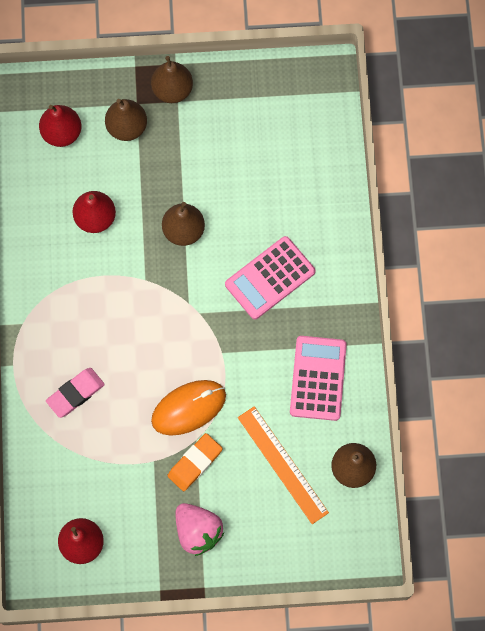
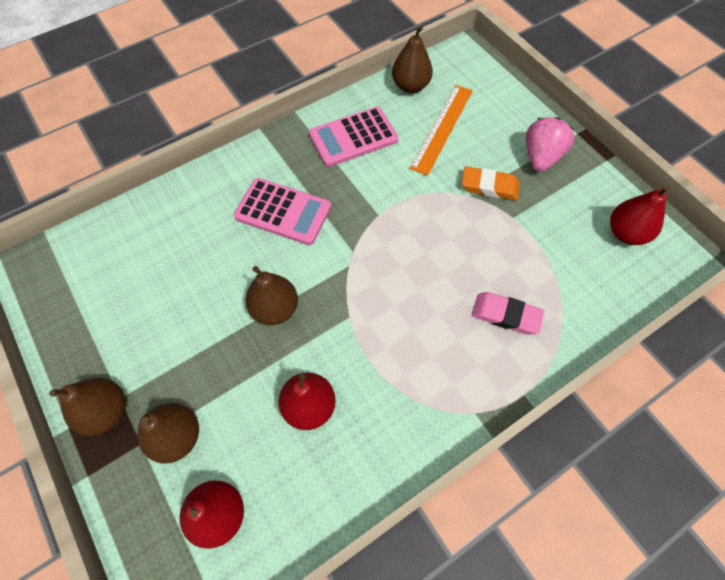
camera: 120 degrees left, 10 degrees down
orange mouse [151,380,226,436] -> none

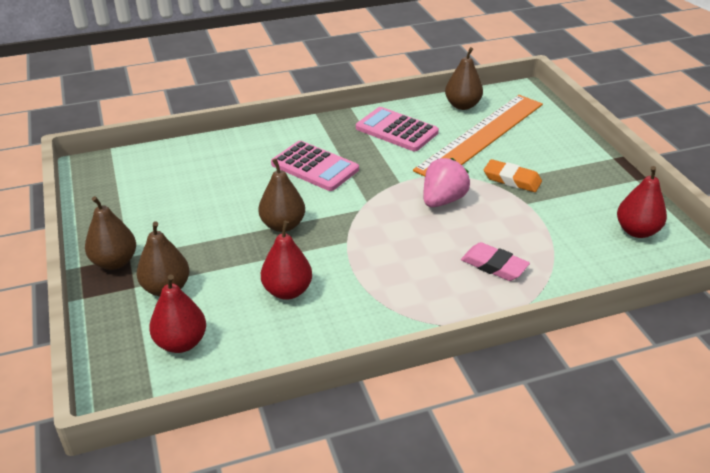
camera: 15 degrees right, 25 degrees down
pink calculator [309,107,398,167] -> pink calculator turned 45 degrees clockwise [356,107,439,151]
orange ruler [409,85,473,176] -> orange ruler [413,95,543,177], size x1.62
pink strawberry [526,117,574,172] -> pink strawberry moved to [423,158,470,207]

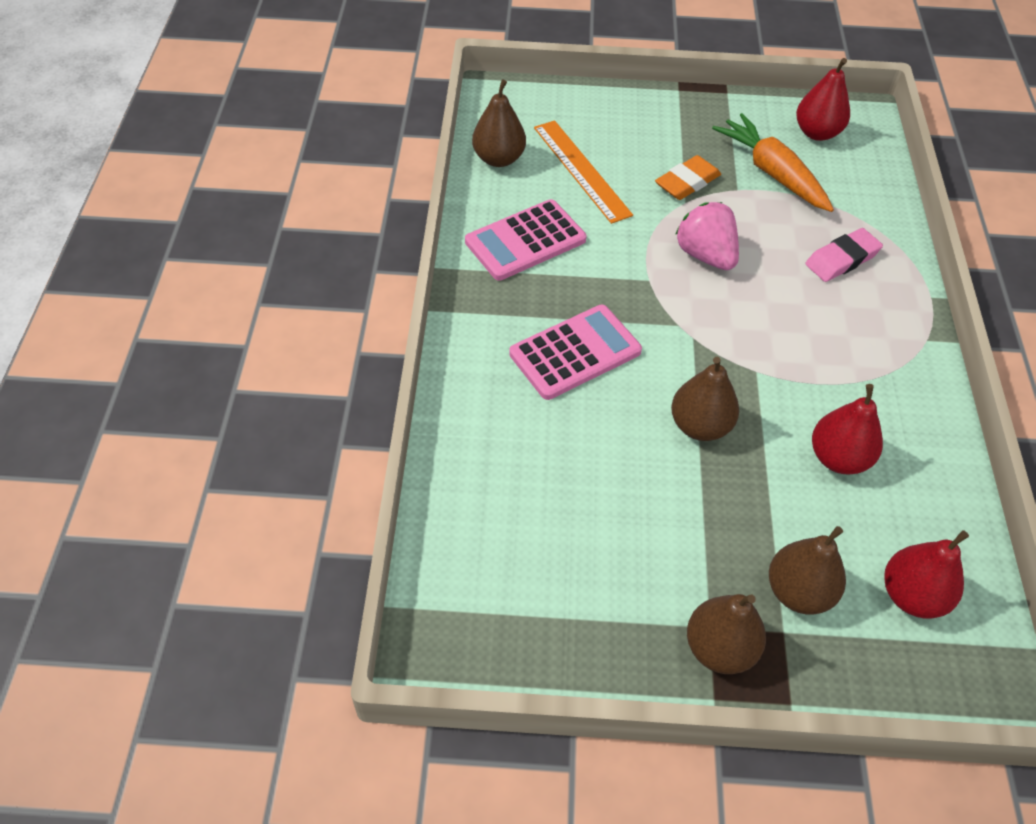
camera: 70 degrees left, 15 degrees up
orange ruler [413,95,543,177] -> orange ruler [534,120,633,224], size x0.62
none -> orange carrot [712,113,834,212]

